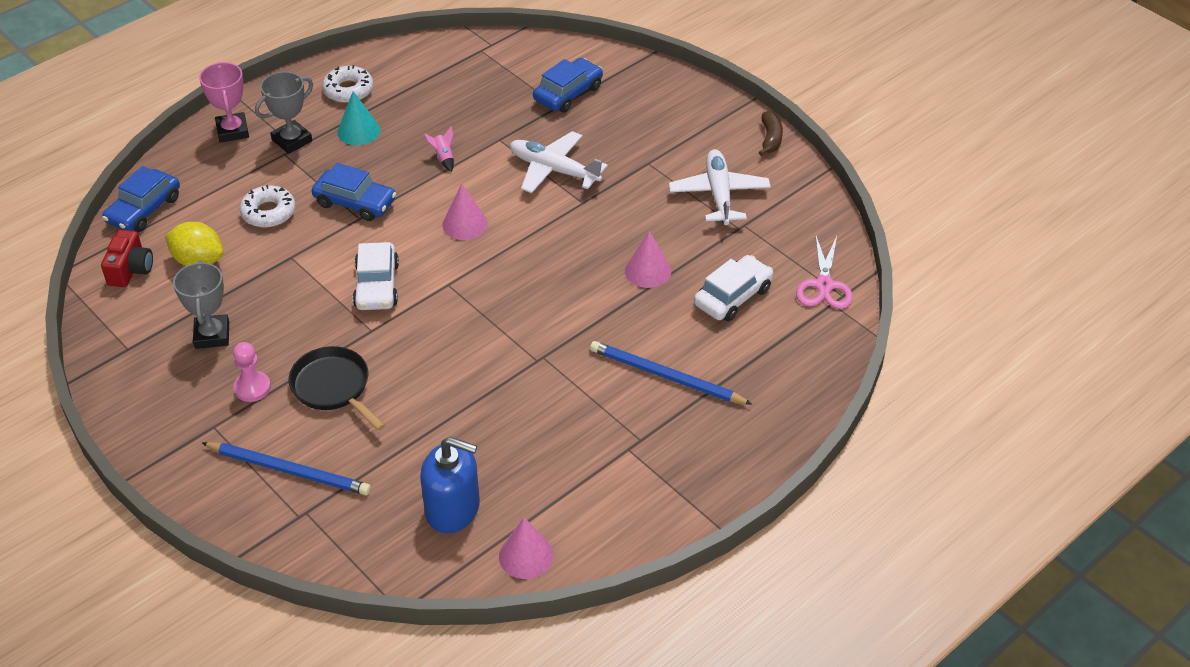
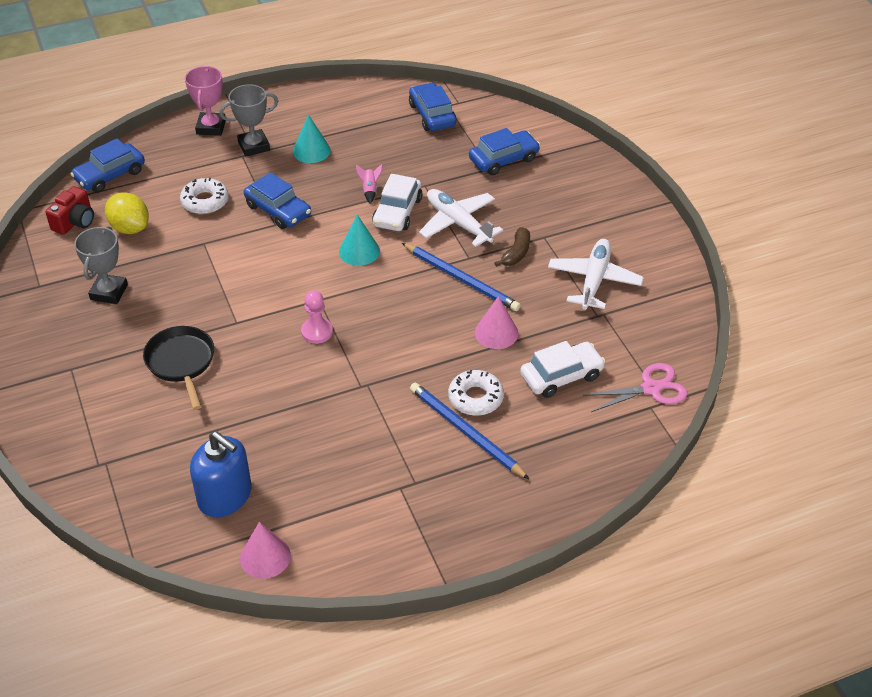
camera: 20 degrees right, 0 degrees up
blue pencil [202,442,371,495] -> blue pencil moved to [402,243,521,311]
pink pawn [233,342,271,402] -> pink pawn moved to [301,290,333,344]
white donut [322,65,373,103] -> white donut moved to [448,370,504,416]
white car [353,242,399,310] -> white car moved to [372,174,423,231]
pink cone [442,184,488,240] -> turquoise cone [339,215,380,266]
brown banana [758,111,783,156] -> brown banana moved to [495,227,530,267]
pink scissors [796,234,853,309] -> pink scissors turned 135 degrees counterclockwise [583,363,687,412]
none -> blue car [409,83,457,131]

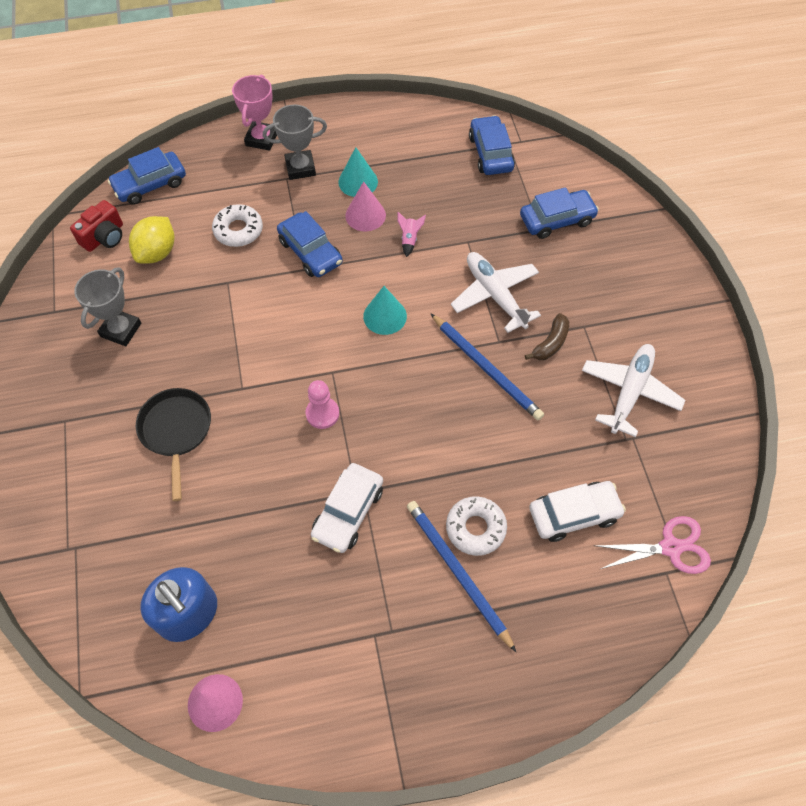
camera: 10 degrees right, 15 degrees up
yellow lemon [105,192,149,234] -> yellow lemon turned 60 degrees clockwise [129,216,174,264]
white car [372,174,423,231] -> white car moved to [311,463,383,553]
pink cone [475,296,518,349] -> pink cone moved to [345,181,386,231]

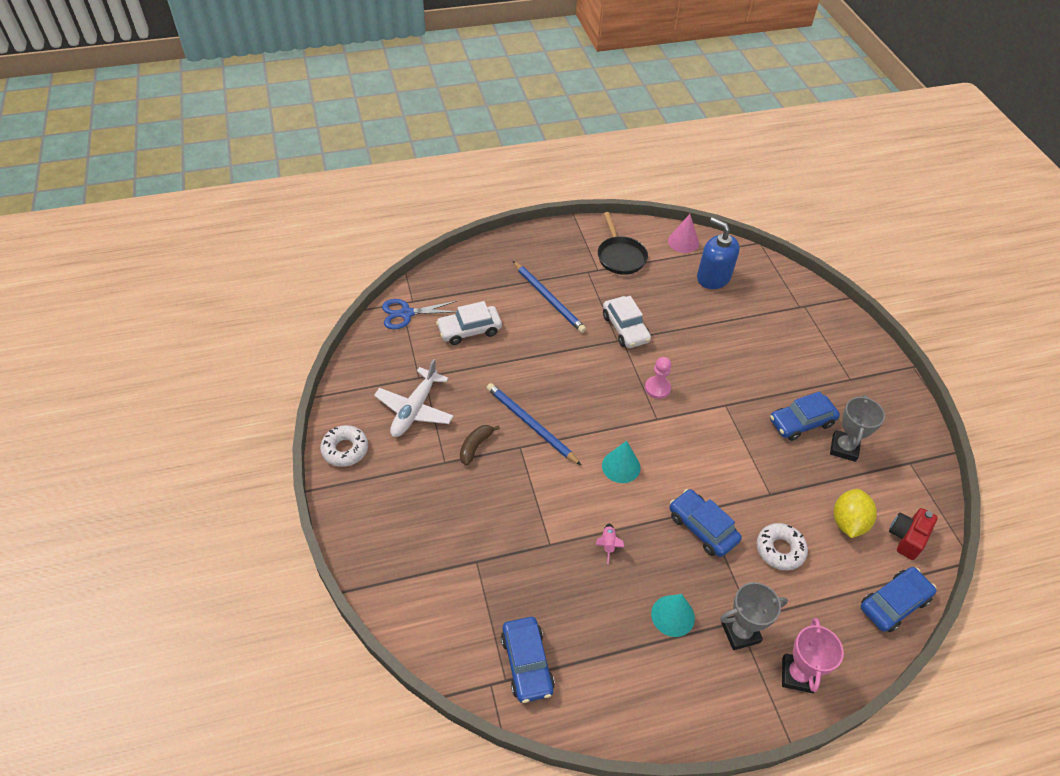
camera: 175 degrees right, 10 degrees down
black pan [136,388,211,501] -> black pan moved to [598,212,648,275]
white car [311,463,383,553] -> white car turned 135 degrees clockwise [603,296,651,348]
pink cone [345,181,386,231] -> none
white donut [446,496,507,556] -> white donut moved to [320,425,368,467]
white plane [451,252,541,333] -> none
blue car [520,187,599,239] -> blue car moved to [770,392,840,441]
pink scissors [595,516,711,574] -> blue scissors [382,299,457,329]

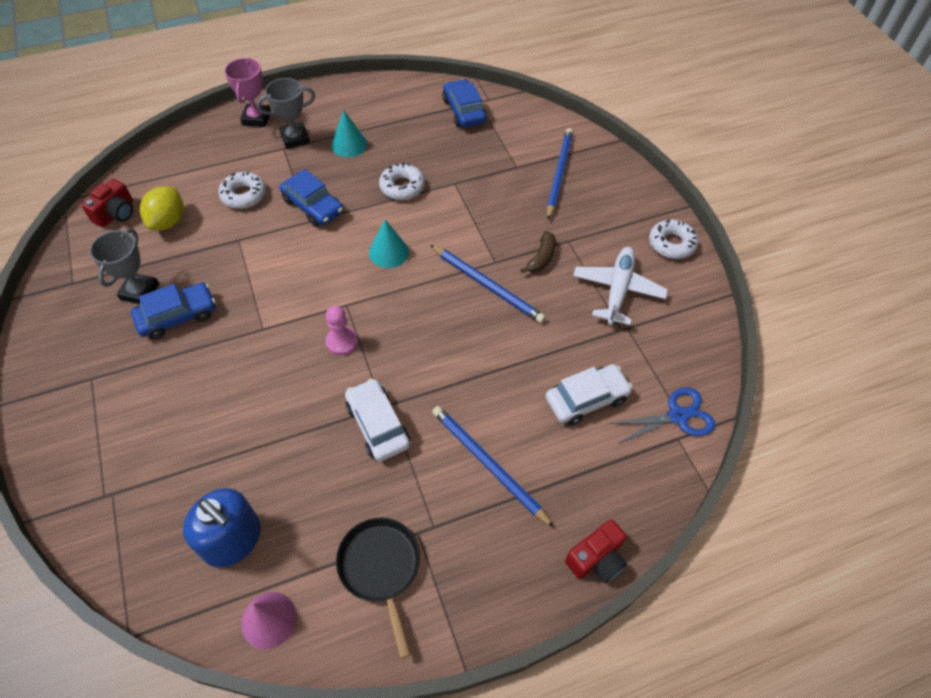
camera: 175 degrees right, 5 degrees up
pink rocket [596,524,625,564] -> white donut [379,162,425,200]
blue car [861,567,937,632] -> none
none -> blue pencil [547,128,573,220]
none -> red camera [565,519,627,583]

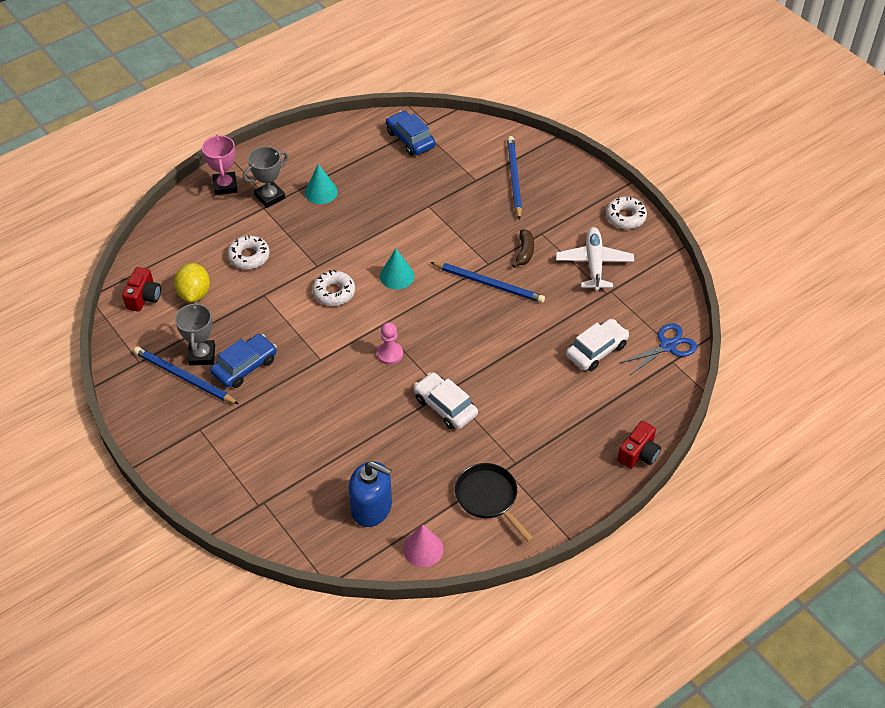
camera: 15 degrees left, 5 degrees down
blue car [279,169,344,227] -> none
white donut [379,162,425,200] -> white donut moved to [312,270,355,306]
blue pencil [432,406,554,528] -> blue pencil moved to [133,347,239,404]

